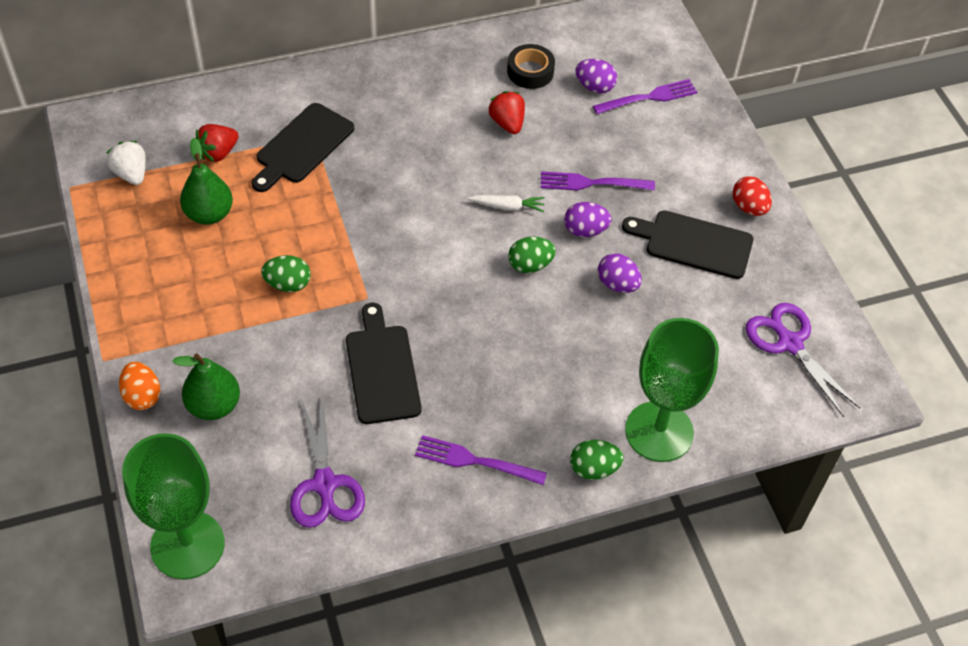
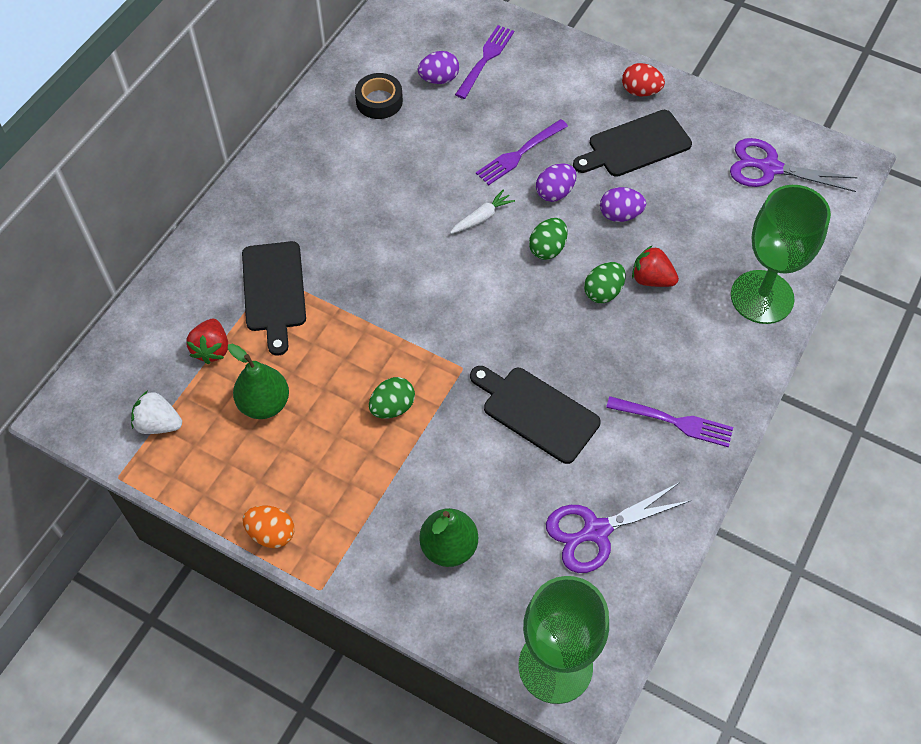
camera: 40 degrees left, 5 degrees up
orange egg [119,362,160,410] -> orange egg moved to [243,505,294,548]
purple scissors [290,398,365,528] -> purple scissors turned 120 degrees clockwise [546,482,692,573]
purple fork [415,435,547,485] -> purple fork turned 135 degrees counterclockwise [606,396,733,447]
red strawberry [488,91,525,134] -> red strawberry moved to [632,246,679,287]
green egg [570,440,624,480] -> green egg moved to [584,262,626,303]

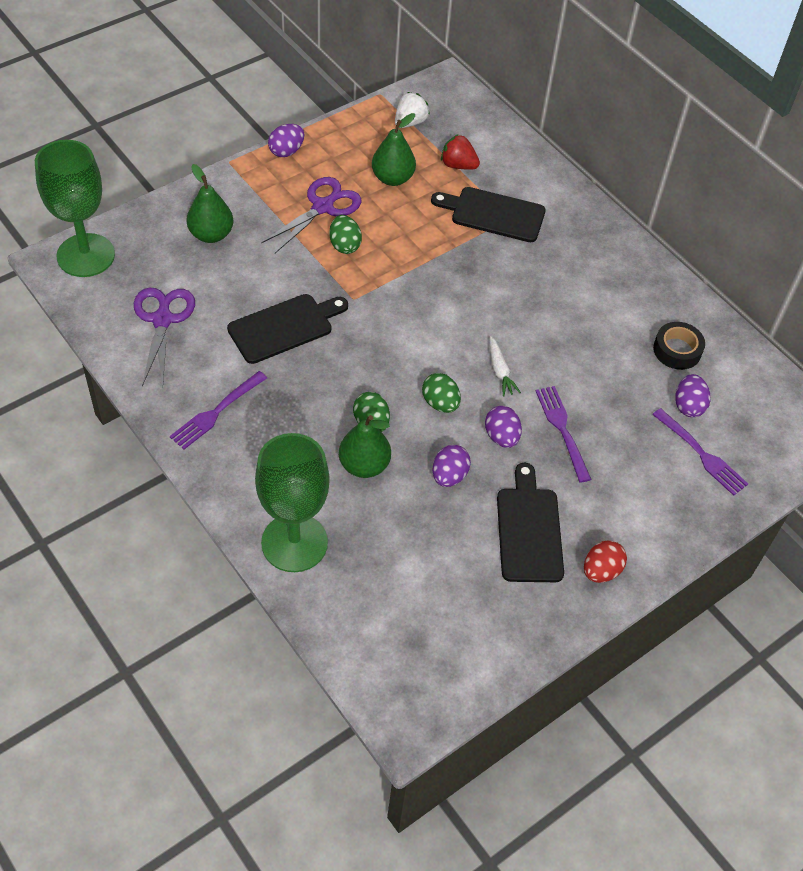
camera: 110 degrees right, 5 degrees down
orange egg [243,505,294,548] -> purple egg [268,124,304,157]
red strawberry [632,246,679,287] -> green pear [339,415,391,478]
purple scissors [730,138,858,192] -> purple scissors moved to [261,177,361,253]

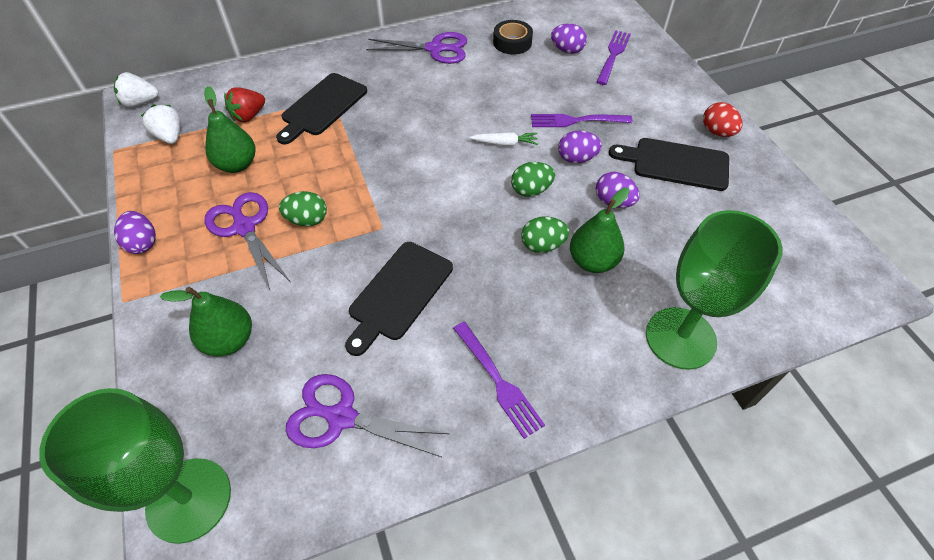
camera: 70 degrees left, 0 degrees up
black cutting board [227,294,348,364] -> black cutting board turned 135 degrees counterclockwise [345,242,453,356]
purple fork [652,408,748,496] -> purple fork turned 45 degrees counterclockwise [597,30,631,85]
none -> white strawberry [114,72,159,107]
none -> purple scissors [366,32,467,64]

